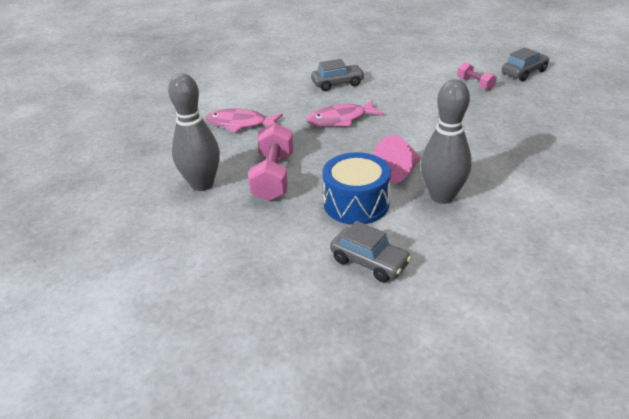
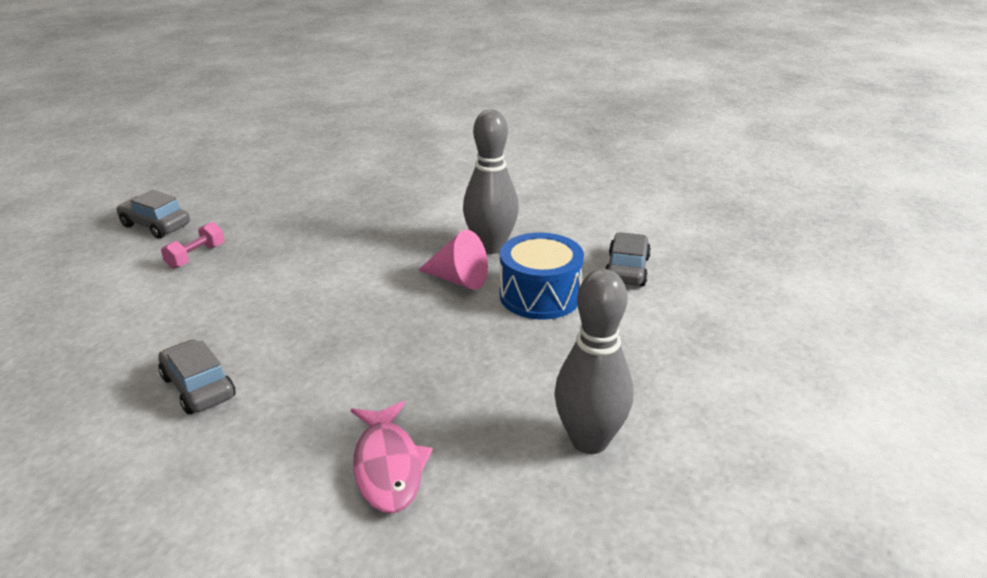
camera: 115 degrees left, 5 degrees down
pink dumbbell [248,123,294,201] -> none
pink fish [306,100,384,126] -> none

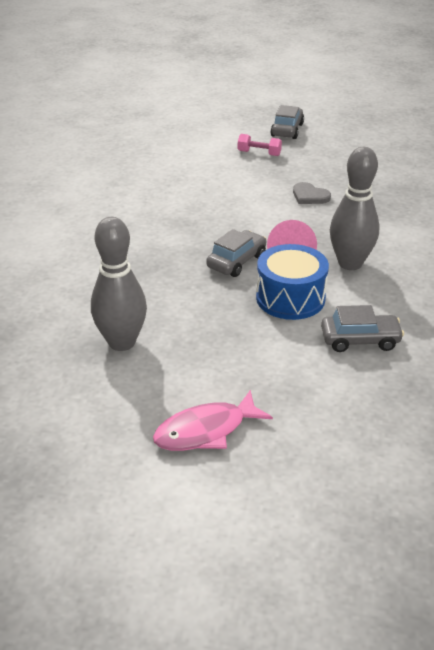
camera: 75 degrees right, 5 degrees up
grey car [158,339,235,414] -> grey car moved to [206,229,267,277]
pink fish [350,401,433,513] -> pink fish moved to [153,390,273,451]
none -> grey heart [293,182,331,204]

